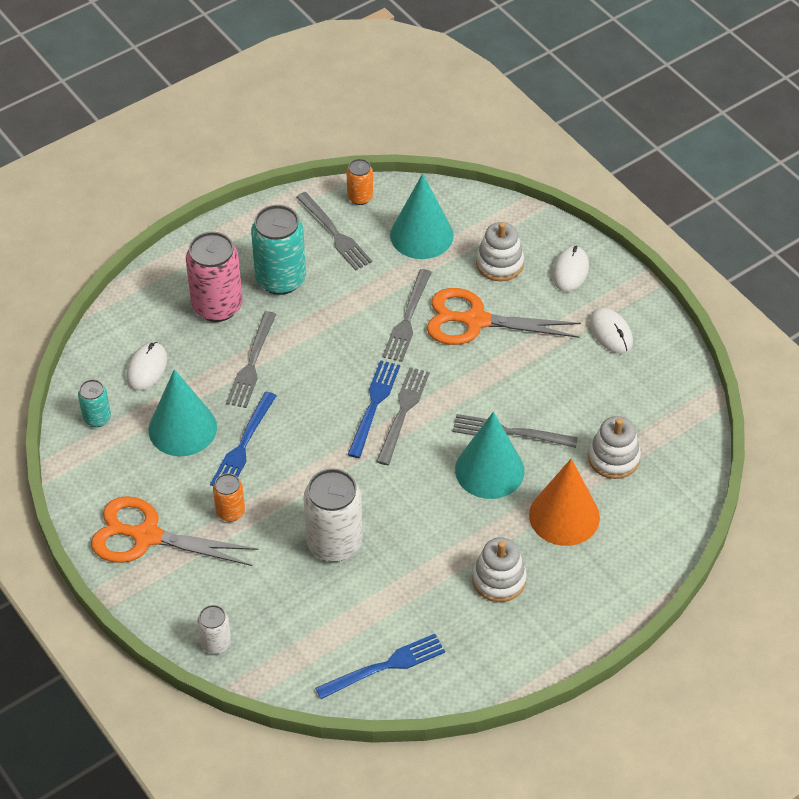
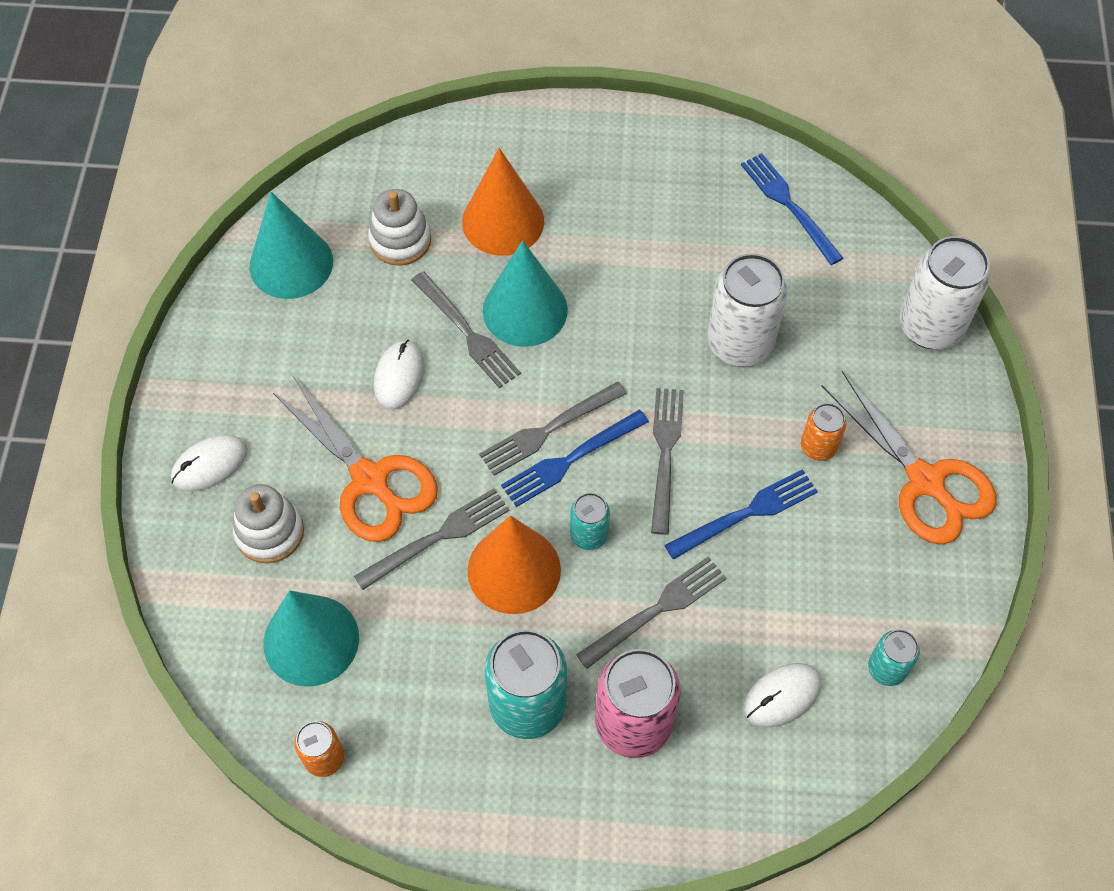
camera: 140 degrees left, 10 degrees up
turquoise cone [149,369,217,456] -> turquoise cone moved to [249,192,333,299]
white can [197,605,231,654] -> white can [899,236,990,349], size x1.89
grey fork [296,192,372,270] -> grey fork moved to [651,388,684,535]
blue fork [315,634,445,699] -> blue fork turned 45 degrees clockwise [741,153,843,265]
white stacking toy [472,537,527,602] -> none
white mouse [589,308,633,354] -> white mouse moved to [374,340,425,410]
none -> orange cone [467,515,561,614]
none -> turquoise can [570,493,610,550]

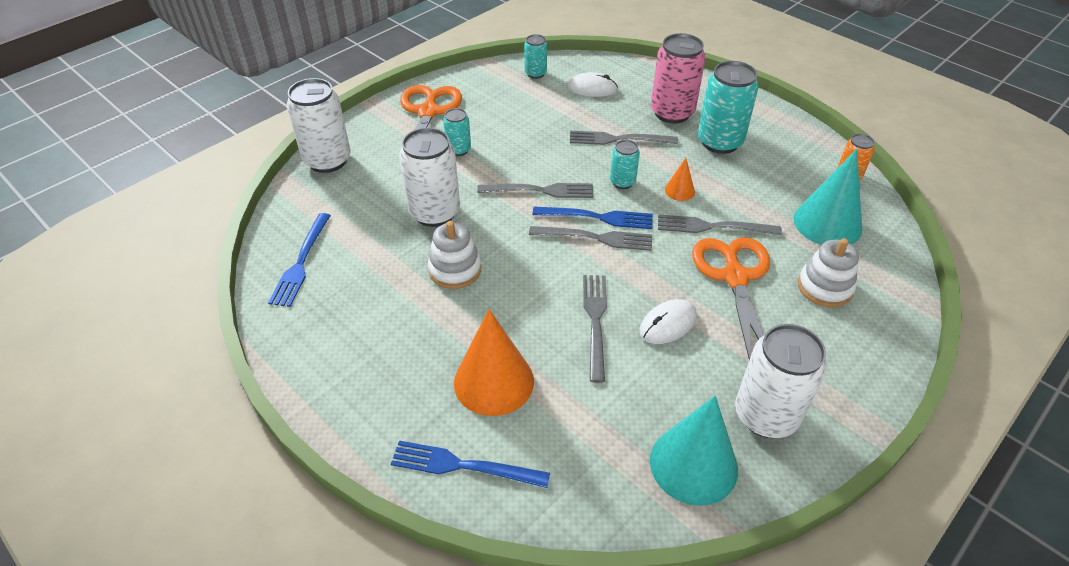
camera: 140 degrees left, 15 degrees down
white mouse [171,435,248,492] -> none
white stacking toy [368,189,431,265] -> white stacking toy moved to [428,221,481,289]
orange cone [467,515,561,614] -> orange cone [665,158,695,201], size x0.47
turquoise cone [483,240,568,347] -> none
grey fork [651,388,684,535] -> grey fork turned 135 degrees counterclockwise [477,183,594,198]
blue fork [664,469,818,560] -> blue fork moved to [391,440,550,488]
orange can [801,403,846,461] -> turquoise can [443,108,471,156]
none -> white can [735,324,827,438]

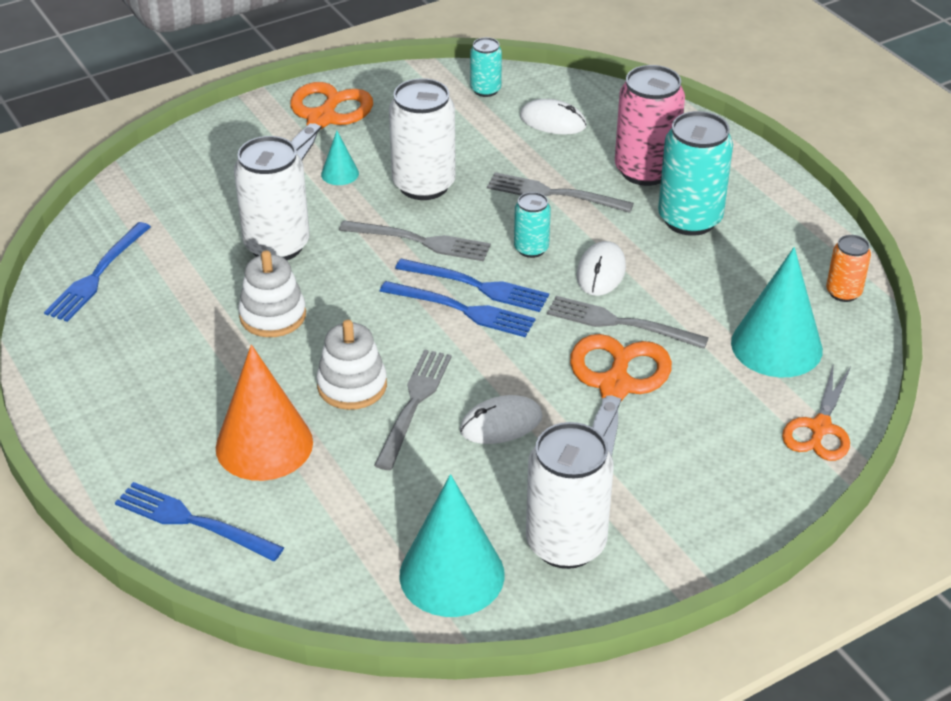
camera: 15 degrees right, 5 degrees down
white can [287,78,351,173] -> white can moved to [389,78,456,200]
turquoise can [443,108,471,156] -> turquoise cone [321,131,359,185]
grey fork [529,226,652,251] -> blue fork [380,281,535,337]
orange cone [665,158,695,201] -> white mouse [577,241,626,296]
white stacking toy [798,238,859,307] -> white stacking toy moved to [316,320,387,410]
none -> orange scissors [782,363,851,461]

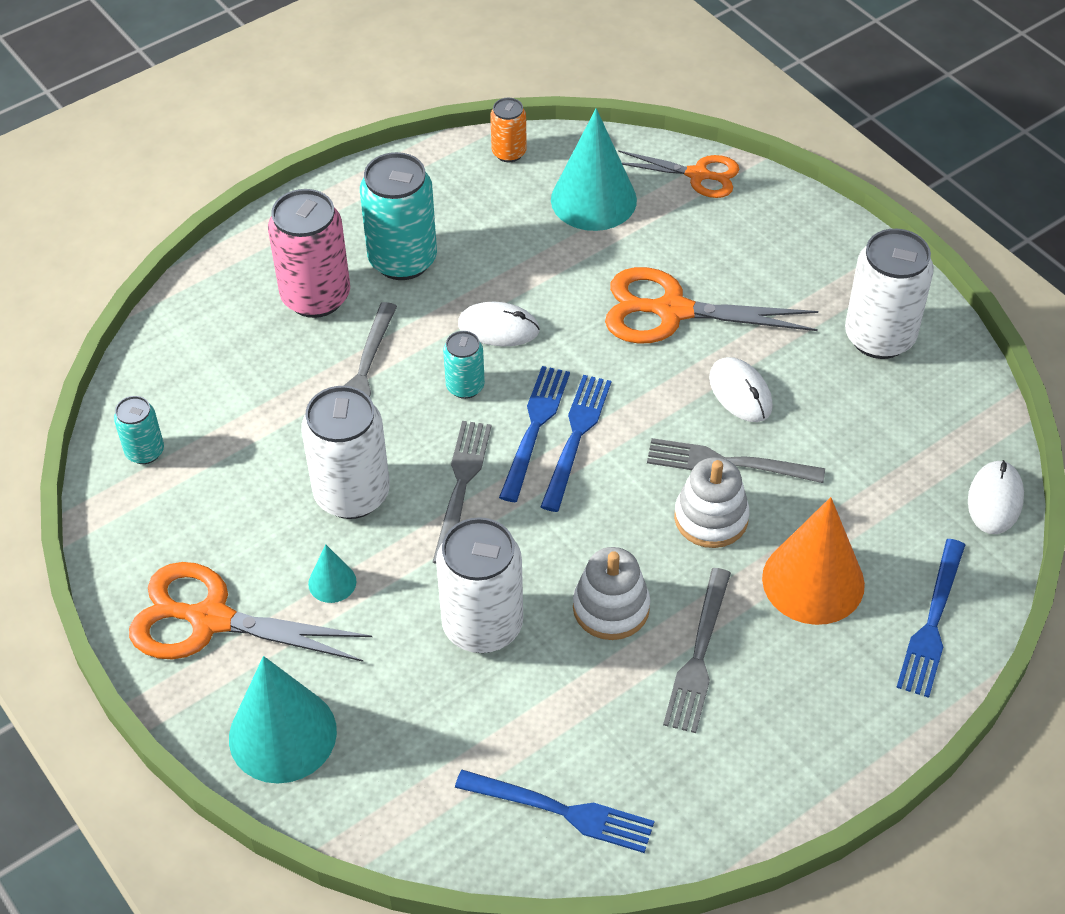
camera: 95 degrees left, 10 degrees up
turquoise cone [399,474,505,617] -> turquoise cone moved to [229,656,337,784]
white mouse [520,99,587,134] -> white mouse moved to [968,460,1024,534]
grey fork [547,296,709,349] -> grey fork moved to [663,568,731,733]

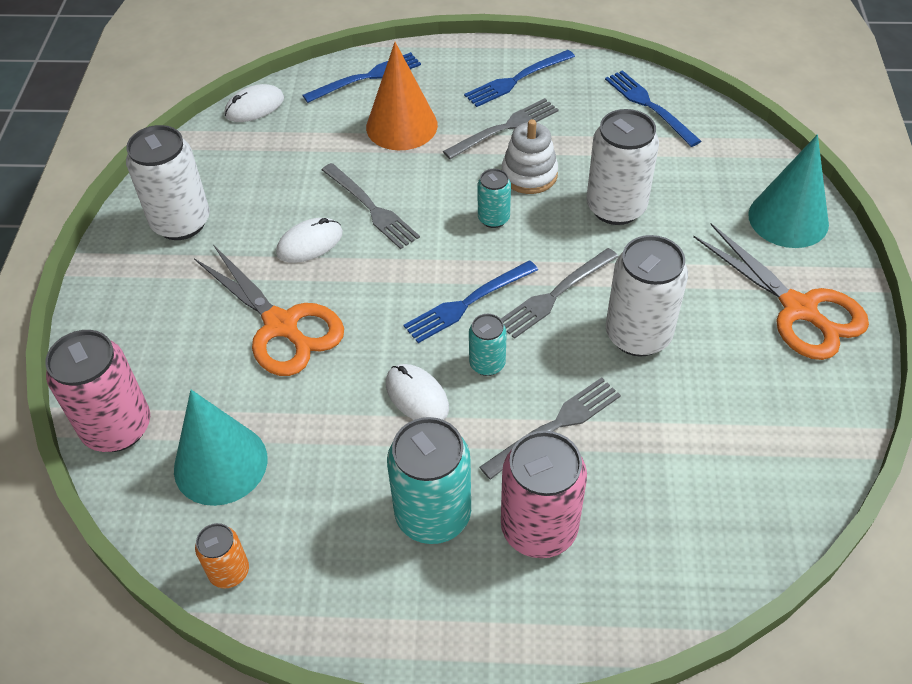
camera: 140 degrees left, 0 degrees up
turquoise can [114,396,164,464] -> turquoise can moved to [478,169,511,228]
turquoise cone [308,544,356,603] -> none
blue fork [540,375,611,512] -> blue fork moved to [464,50,575,107]
orange scissors [618,150,739,198] -> pink can [45,330,150,452]
white stacking toy [674,457,750,548] -> none
white mouse [709,357,773,422] -> white mouse turned 45 degrees clockwise [276,218,343,263]

